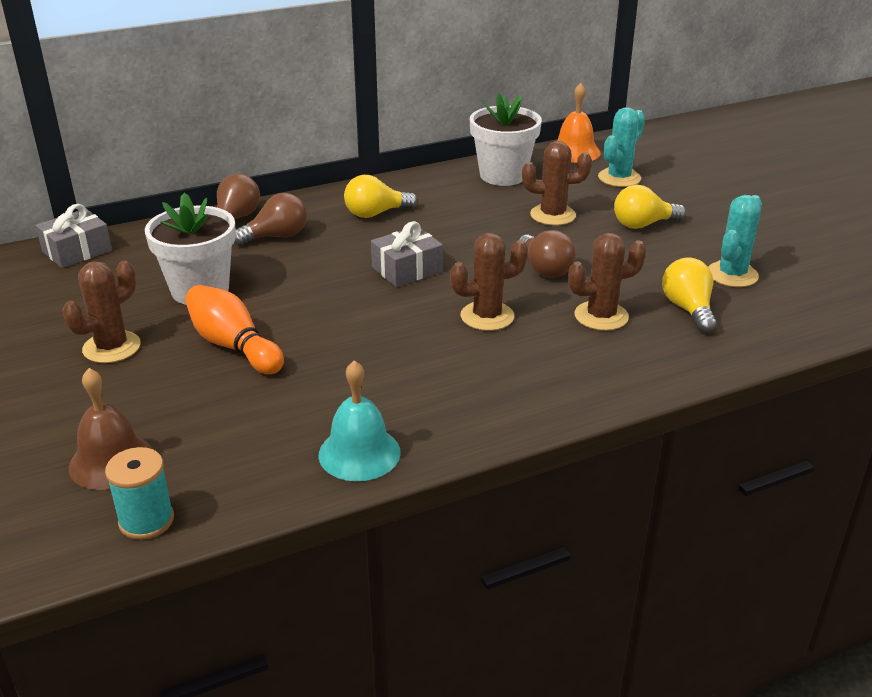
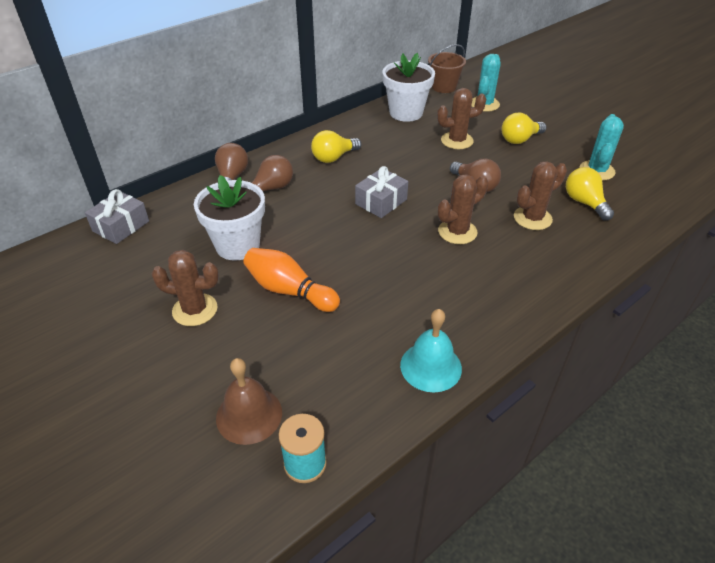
camera: 15 degrees left, 10 degrees up
brown cactus [63,261,141,363] -> brown cactus turned 75 degrees clockwise [152,250,219,326]
orange bell [557,83,601,163] -> brown bucket [428,44,466,93]

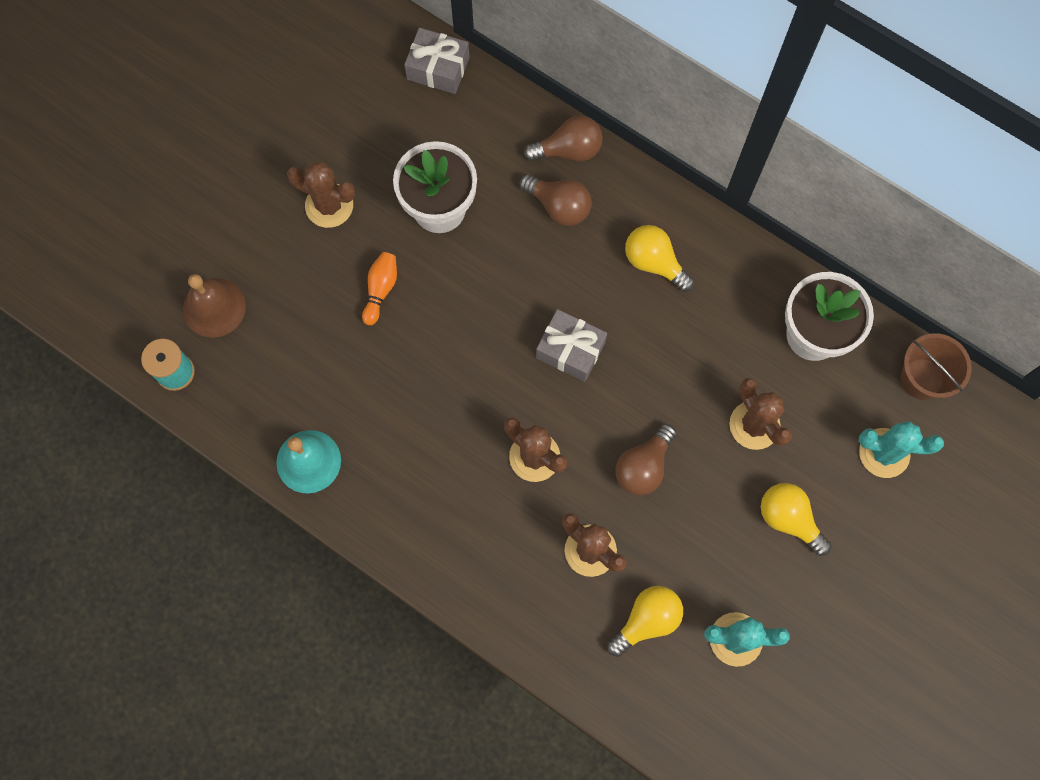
camera: 75 degrees right, 30 degrees up
brown cactus [152,250,219,326] -> brown cactus turned 60 degrees counterclockwise [287,162,355,228]
orange bowling pin [243,248,340,312] -> orange bowling pin [362,252,397,325], size x0.61

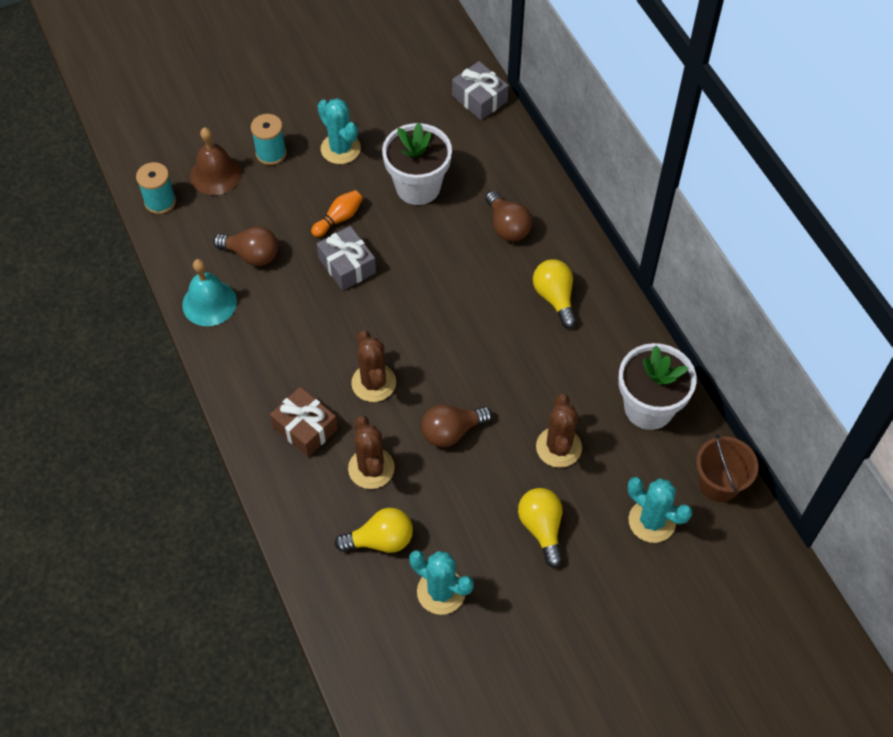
camera: 30 degrees right, 15 degrees down
brown cactus [287,162,355,228] -> turquoise cactus [318,98,361,164]
brown light bulb [524,115,603,161] -> brown light bulb moved to [213,226,278,266]
grey gift [536,309,607,381] -> grey gift moved to [317,226,376,291]
none -> turquoise spool [251,114,287,165]
none -> brown gift [270,387,338,457]

